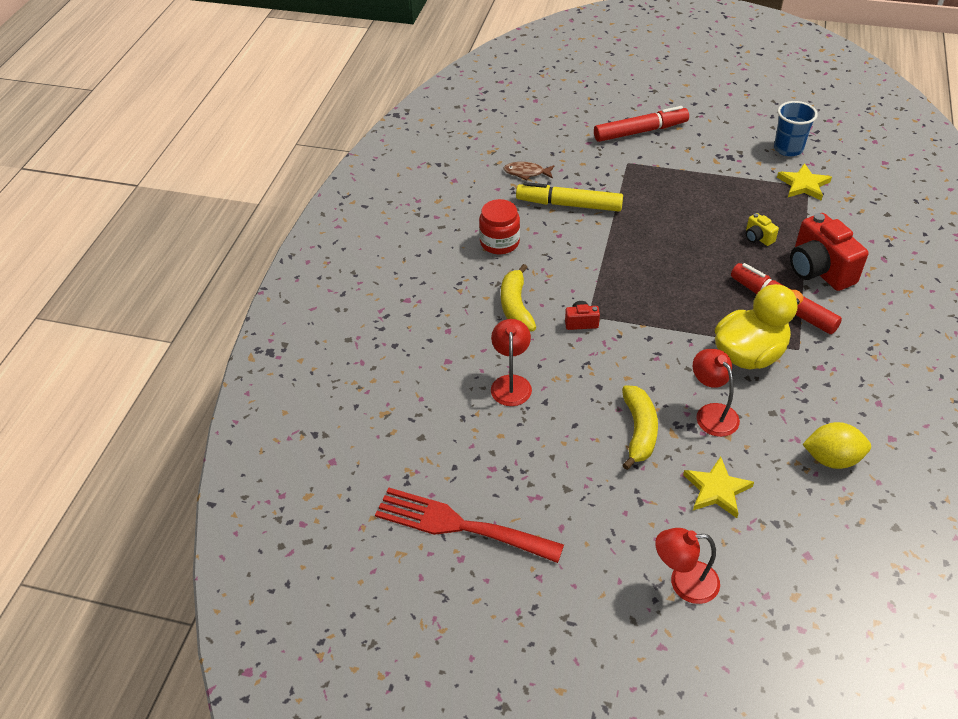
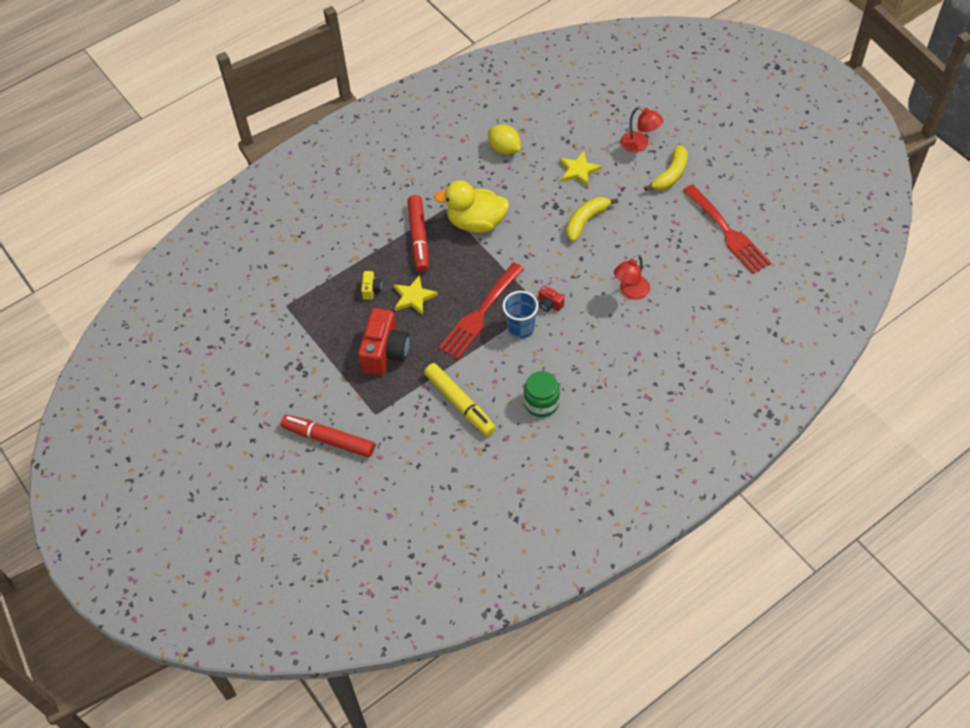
camera: 140 degrees left, 10 degrees up
red jar [479,199,520,254] -> green jar [524,371,560,417]
yellow banana [501,264,536,332] -> yellow banana moved to [644,145,688,191]
brown fish [504,162,555,180] -> none
red lamp [693,349,740,437] -> none
blue cup [774,101,818,157] -> blue cup moved to [503,291,538,338]
yellow star [777,163,832,201] -> yellow star moved to [393,275,438,316]
red camera [790,213,868,291] -> red camera moved to [358,308,410,376]
none -> red fork [439,262,524,359]

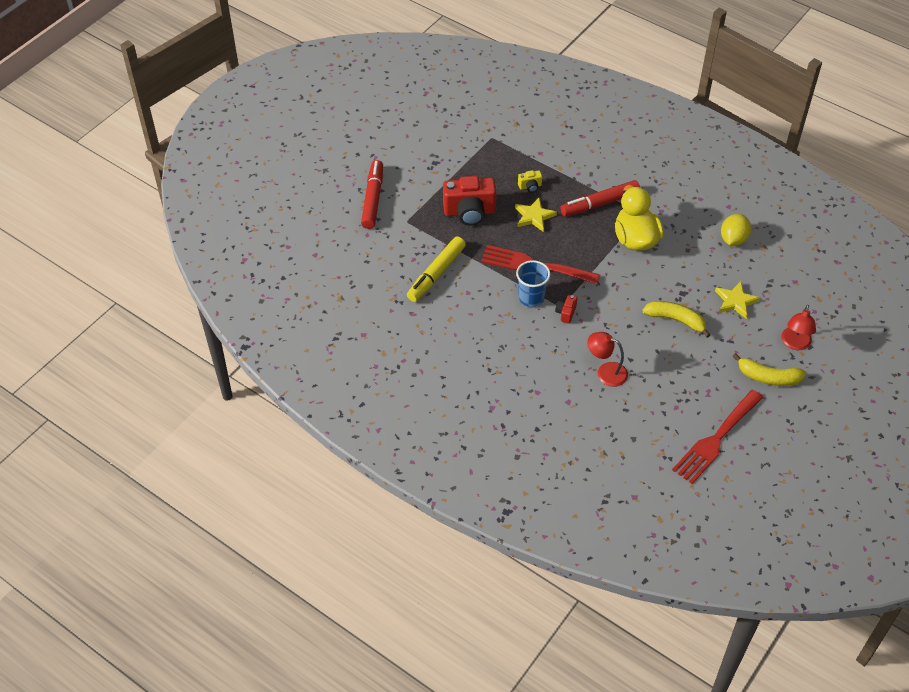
camera: 70 degrees right, 5 degrees down
green jar [524,371,560,417] -> none

